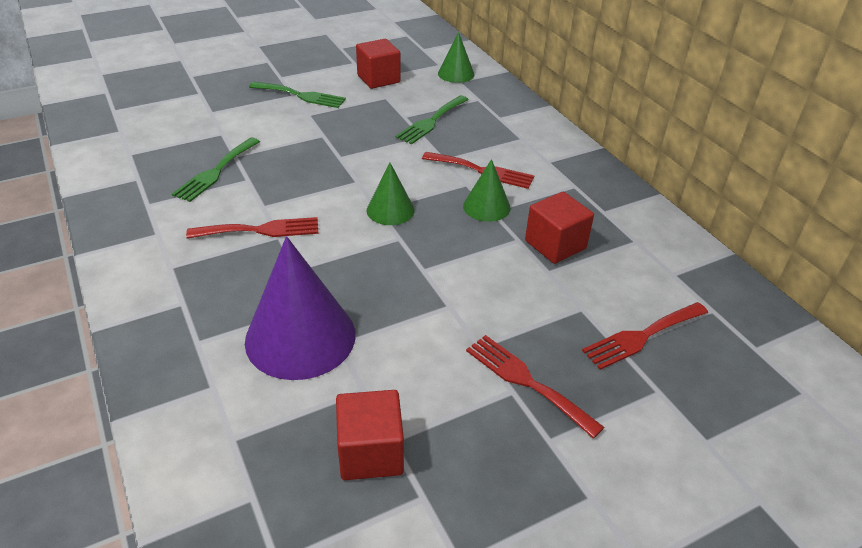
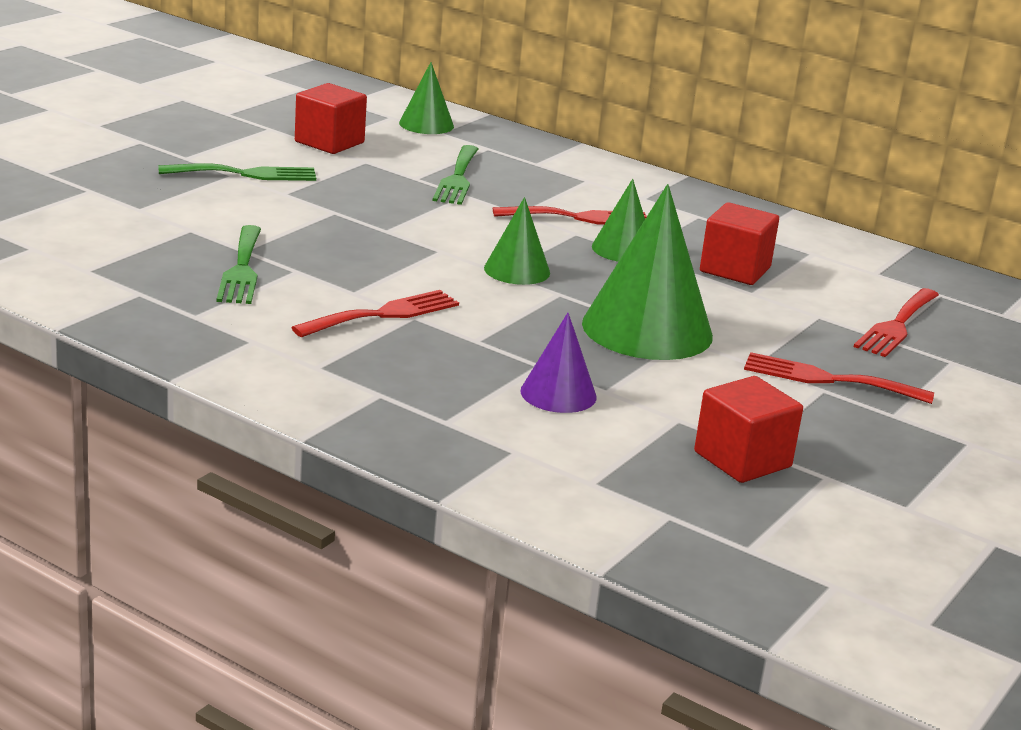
camera: 30 degrees left, 15 degrees down
purple cone [245,236,356,380] -> purple cone [520,313,597,413], size x0.54
none -> green cone [582,184,713,360]

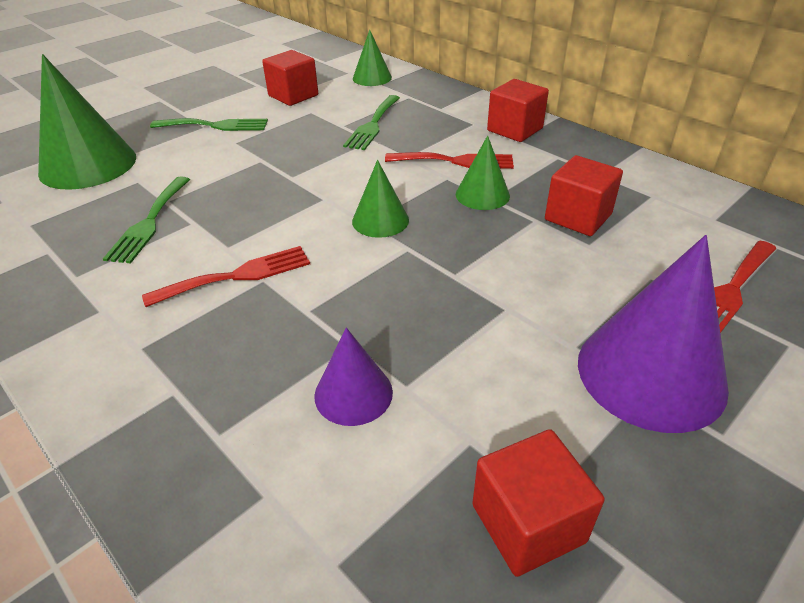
camera: 15 degrees right, 15 degrees up
green cone [582,184,713,360] -> green cone moved to [38,54,136,190]
red fork [744,352,934,404] -> purple cone [578,235,729,433]
none -> red cube [487,79,549,142]

